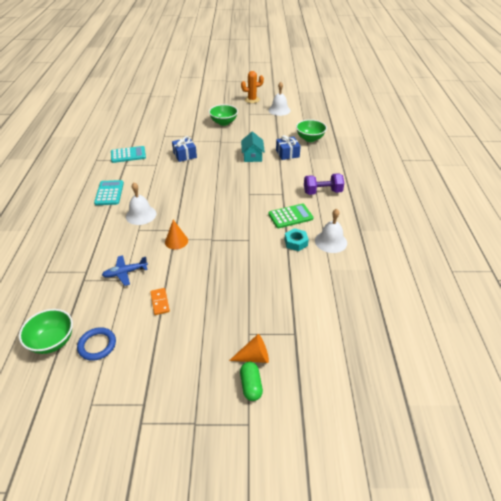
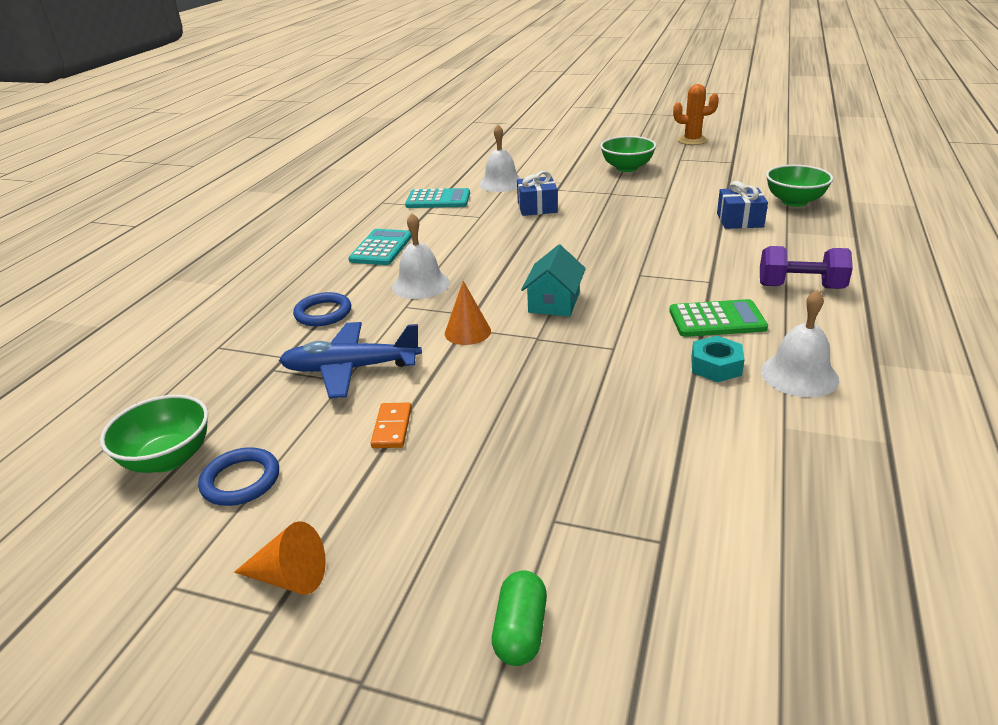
camera: 20 degrees right, 10 degrees down
blue plane [102,255,148,286] -> blue plane [279,322,422,398], size x1.56
orange cone [229,334,269,363] -> orange cone moved to [234,521,326,595]
turquoise house [241,131,265,162] -> turquoise house moved to [521,245,586,317]
white bell [268,82,291,116] -> white bell moved to [479,125,521,192]
none -> blue ring [293,292,351,326]

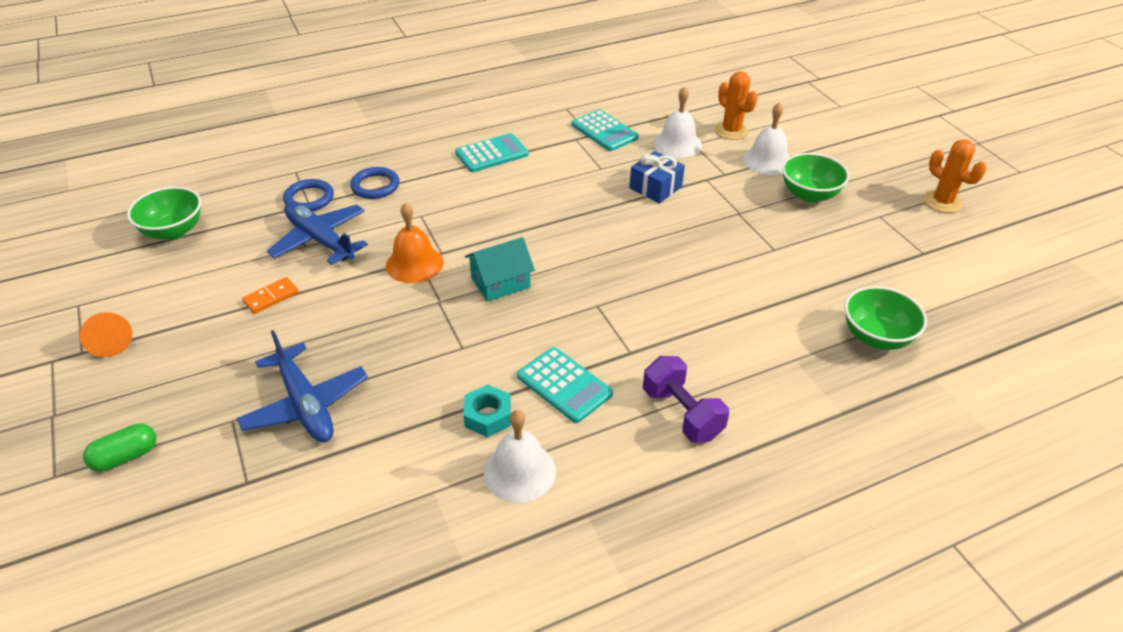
camera: 45 degrees right, 10 degrees up
blue ring [198,447,279,506] -> blue ring moved to [283,179,334,211]
white bell [392,213,450,299] -> white bell moved to [743,102,790,175]
orange cone [445,281,491,345] -> orange bell [386,203,444,283]
green calculator [669,299,768,337] -> turquoise calculator [517,347,613,423]
blue gift [717,181,768,229] -> none
none -> blue plane [236,330,368,442]
none -> orange cactus [715,71,758,140]

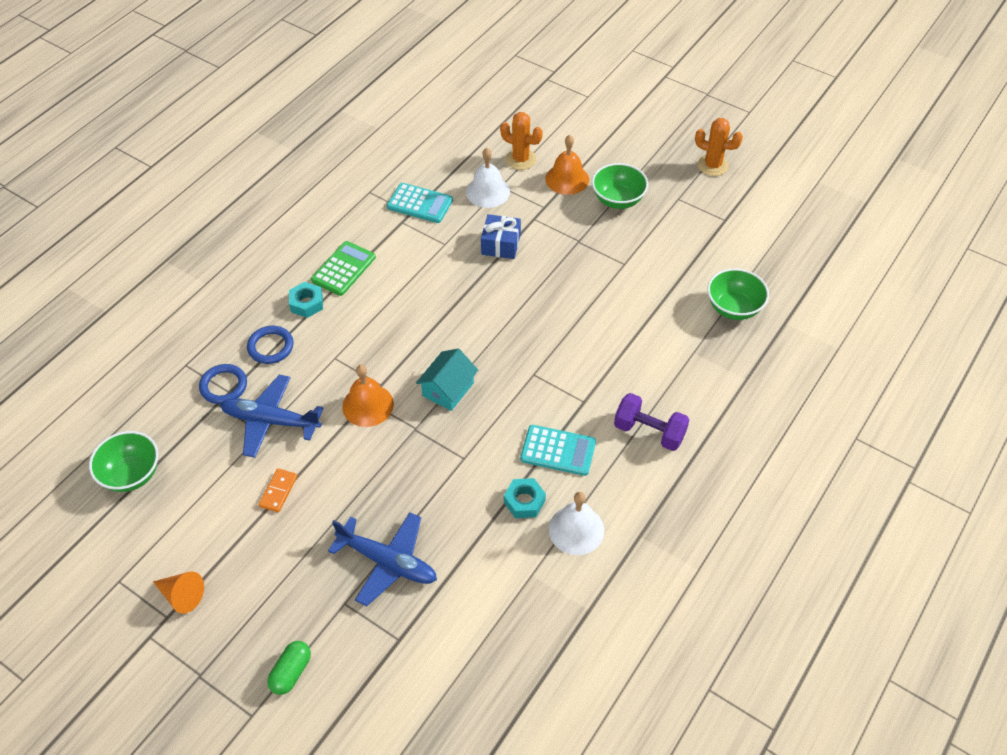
camera: 30 degrees left, 10 degrees up
turquoise calculator [455,133,529,172] -> green calculator [311,241,376,296]
white bell [743,102,790,175] -> orange bell [545,135,589,195]
none -> turquoise nut [289,282,323,318]

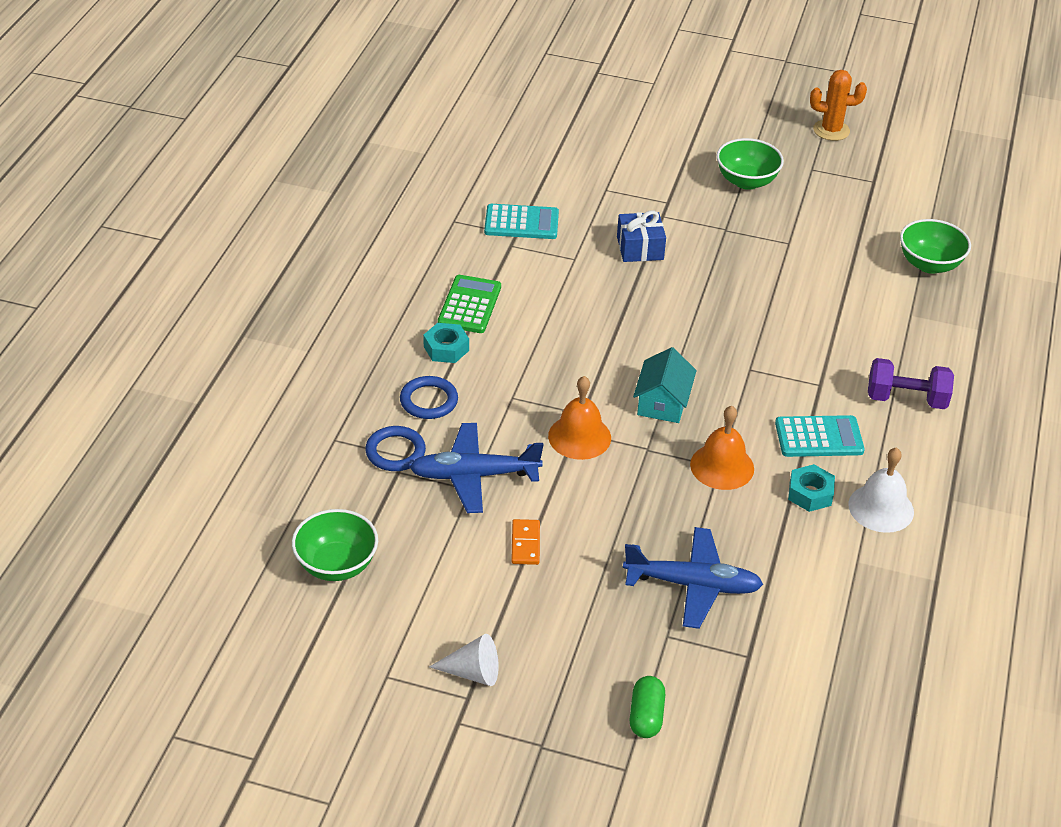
camera: 20 degrees left, 10 degrees down
orange cone [153,571,204,614] -> white cone [429,634,499,686]
white bell [466,148,510,208] -> none
orange cactus [500,112,543,170] -> none
orange bell [545,135,589,195] -> orange bell moved to [690,406,754,490]

